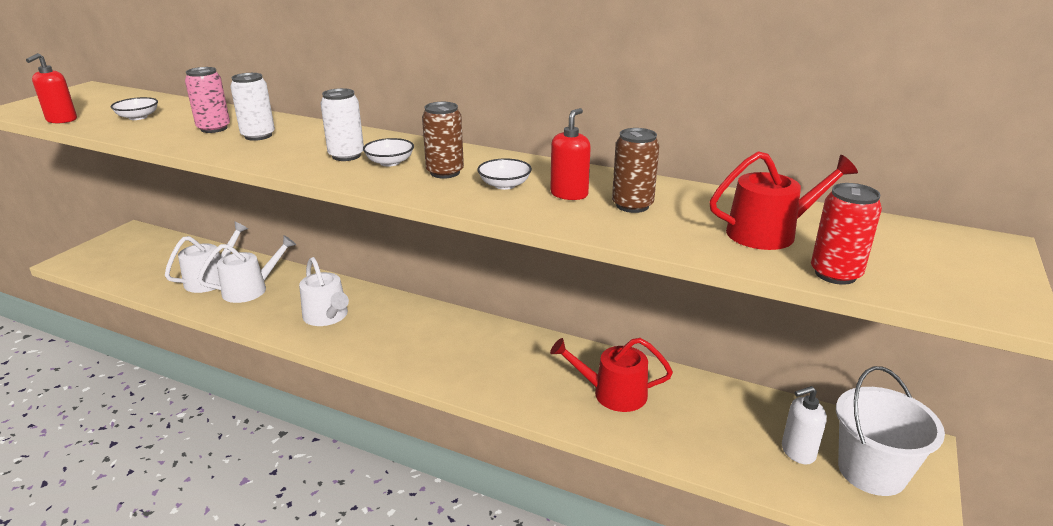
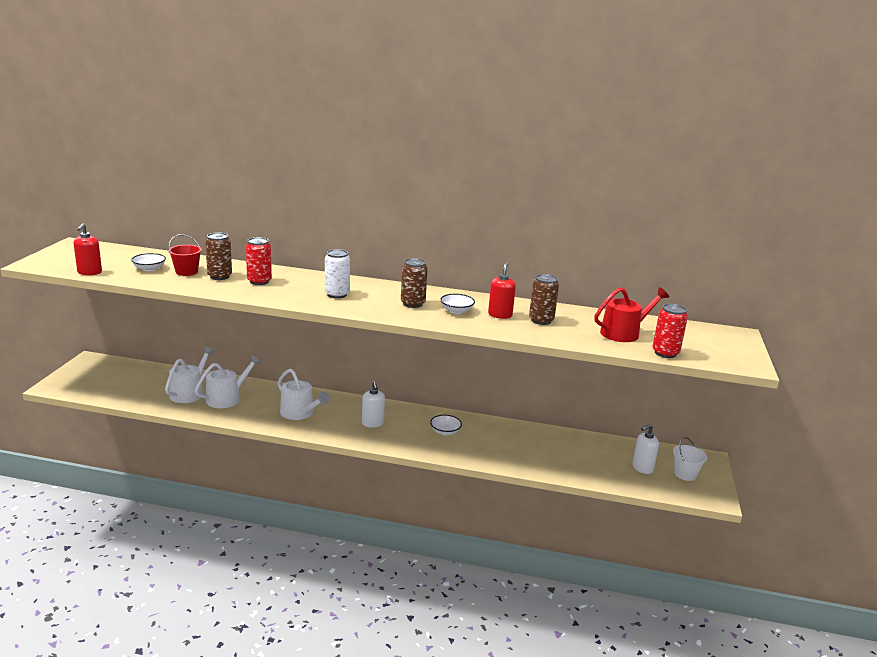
camera: 15 degrees left, 5 degrees down
pink can [185,67,230,133] -> brown can [205,232,232,280]
white can [230,73,275,141] -> red can [246,237,272,285]
white bowl [363,138,414,166] -> white bowl moved to [430,415,462,435]
red watering can [550,338,673,412] -> none
white bucket [836,366,945,496] -> white bucket [673,437,707,481], size x0.58
none -> red bucket [168,234,202,276]
none -> white soap dispenser [362,381,385,428]

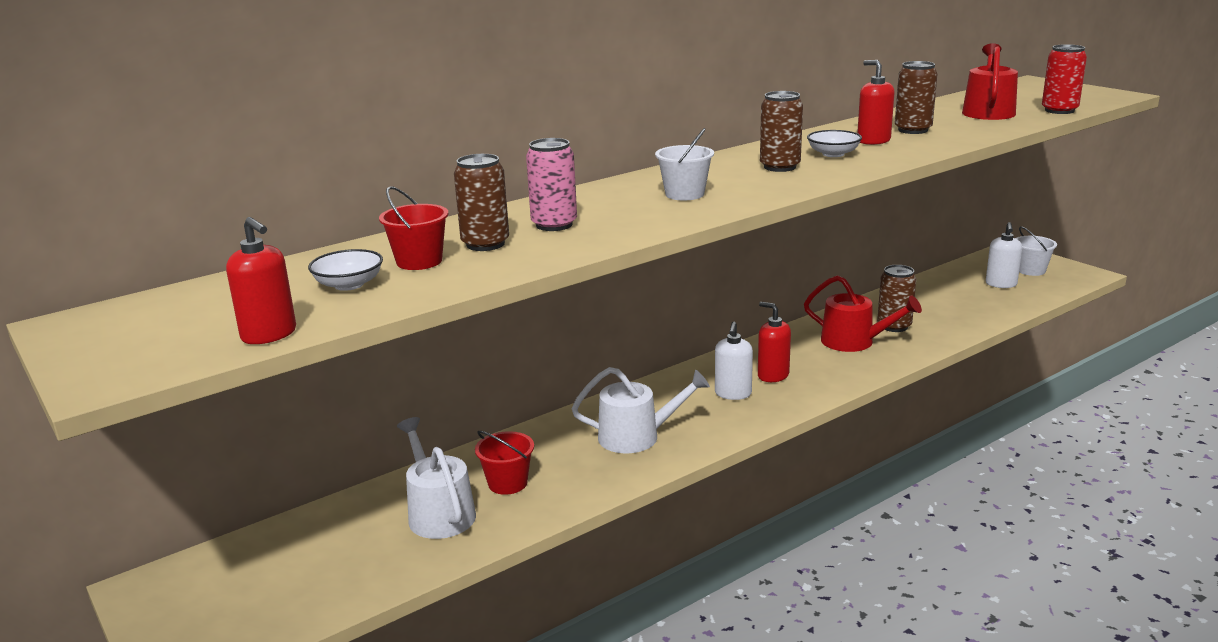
camera: 45 degrees left, 0 degrees up
white watering can [195,355,261,408] -> red bucket [475,431,534,495]
red can [246,237,272,285] -> pink can [526,138,577,231]
white can [325,249,350,298] -> white bucket [655,128,714,200]
white soap dispenser [362,381,385,428] -> white soap dispenser turned 75 degrees clockwise [715,322,753,400]
white bowl [430,415,462,435] -> none
none -> red soap dispenser [758,302,791,382]
none -> red watering can [804,275,922,352]
none -> brown can [877,265,916,332]

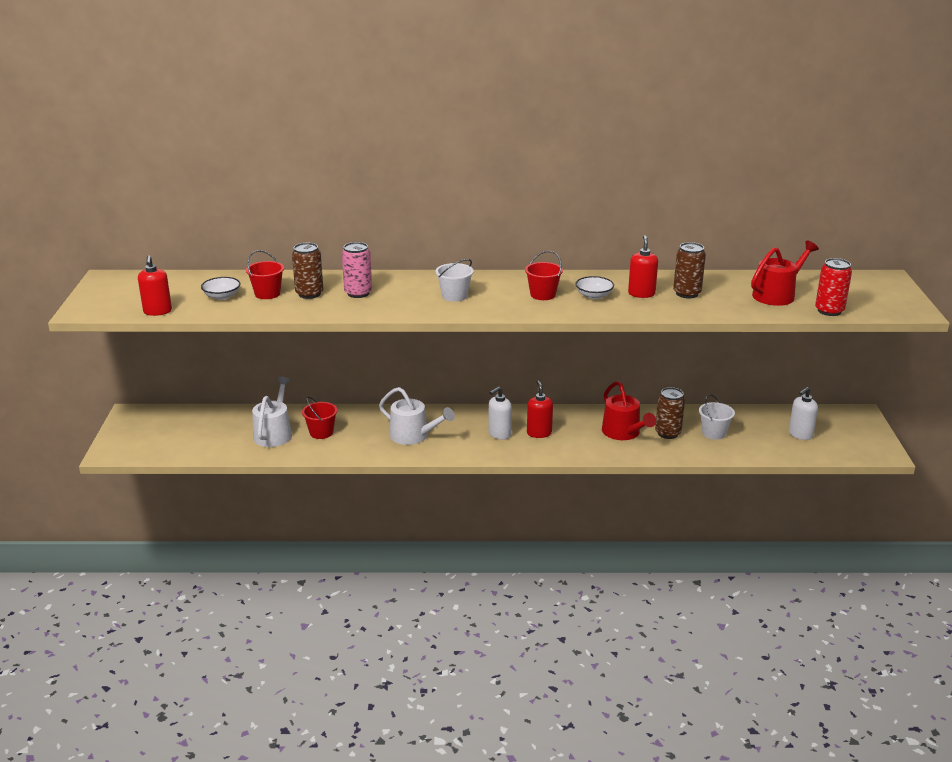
camera: 35 degrees right, 5 degrees up
brown can [760,91,803,172] -> red bucket [525,251,563,300]
white bucket [1015,226,1057,276] -> white bucket moved to [699,394,735,440]

